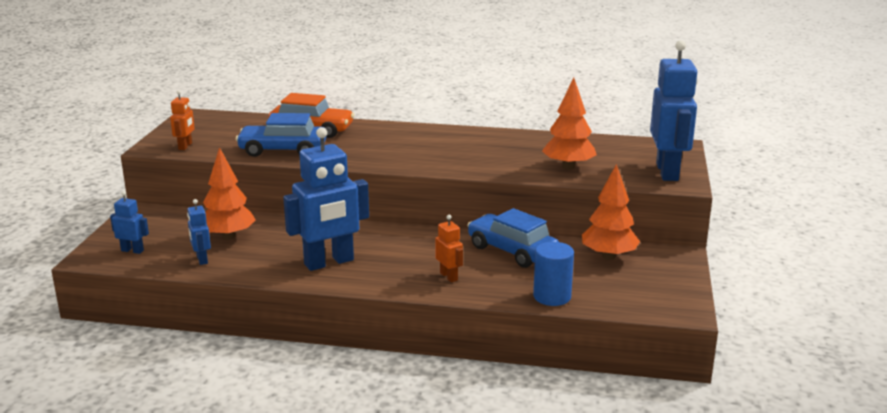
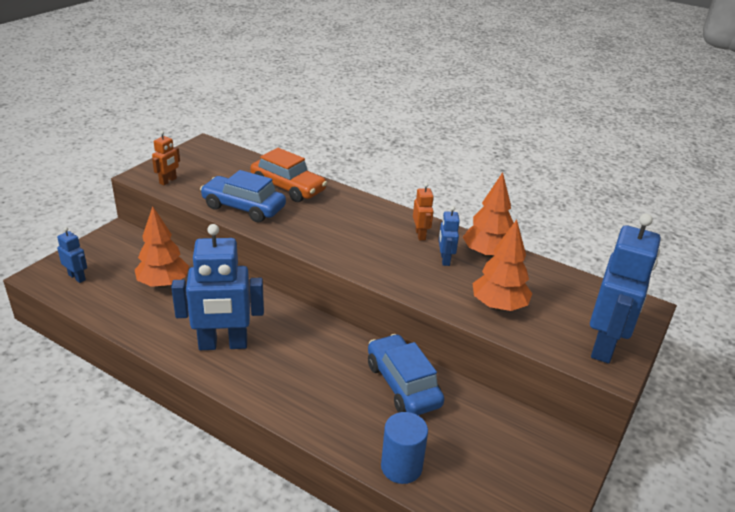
camera: 20 degrees right, 10 degrees up
blue robot [187,199,211,265] -> blue robot moved to [439,206,460,266]
orange robot [435,215,463,282] -> orange robot moved to [413,183,434,241]
orange tree [582,164,640,260] -> orange tree moved to [463,172,514,258]

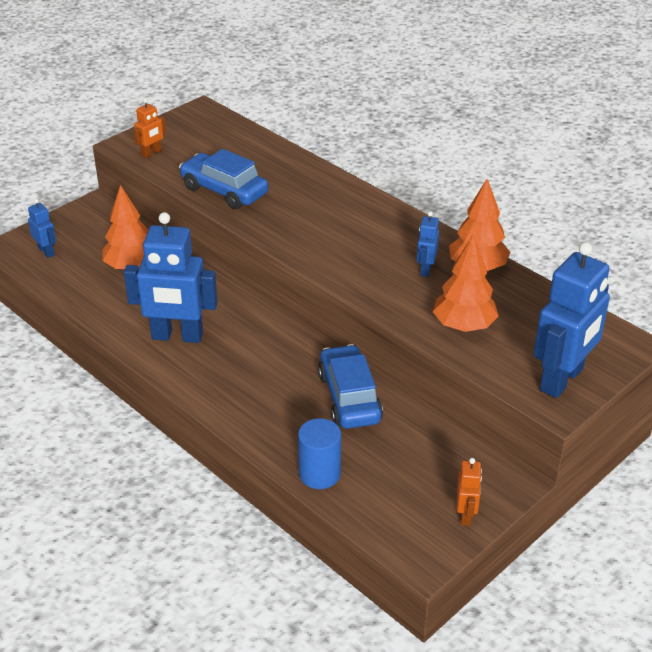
camera: 15 degrees right, 5 degrees up
orange car [250,148,327,202] -> none
orange robot [413,183,434,241] -> orange robot moved to [457,458,482,526]

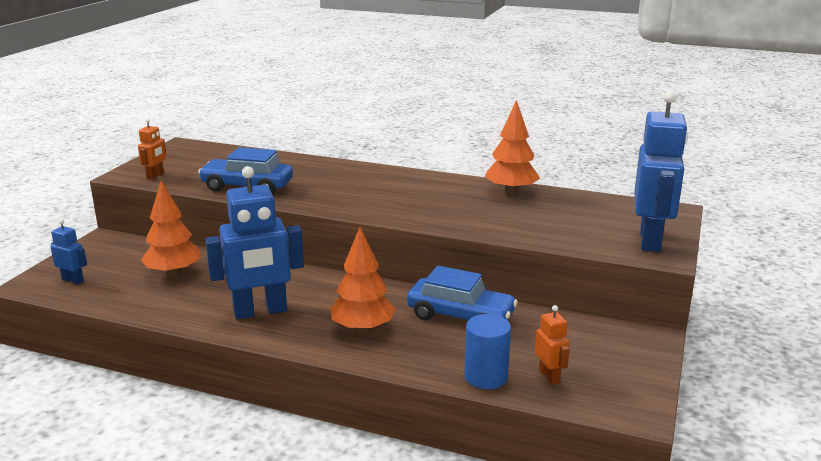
camera: 25 degrees left, 15 degrees down
blue car [318,344,383,429] -> blue car turned 150 degrees clockwise [407,266,518,320]
blue robot [417,211,439,277] -> none
orange tree [433,235,499,332] -> orange tree moved to [330,227,396,333]
orange robot [457,458,482,526] -> orange robot moved to [535,305,569,385]

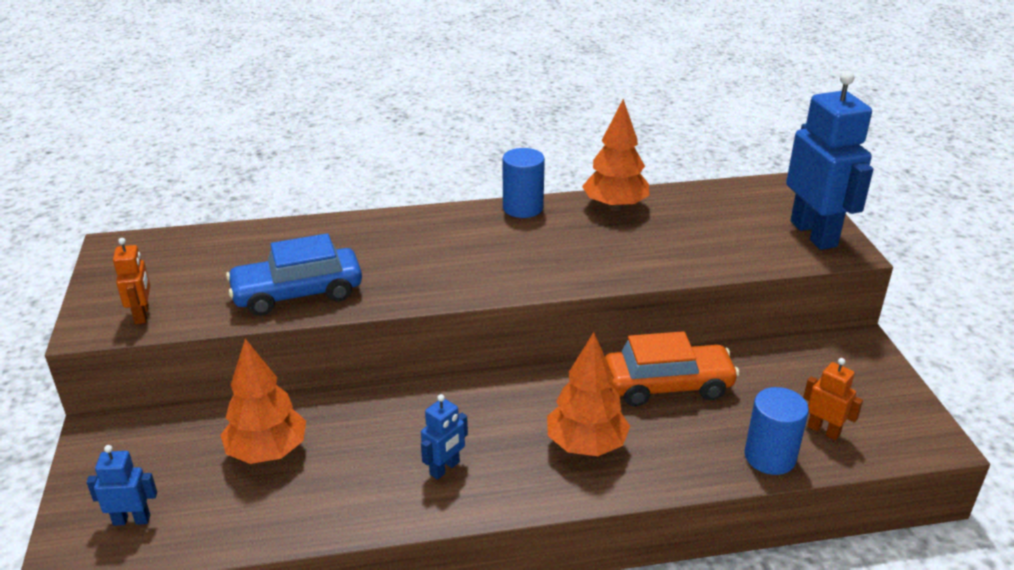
camera: 30 degrees left, 10 degrees up
blue robot [205,166,304,320] -> blue robot [421,394,468,480], size x0.47
blue car [407,266,518,320] -> orange car [605,331,739,407]
none -> blue cylinder [503,148,545,218]

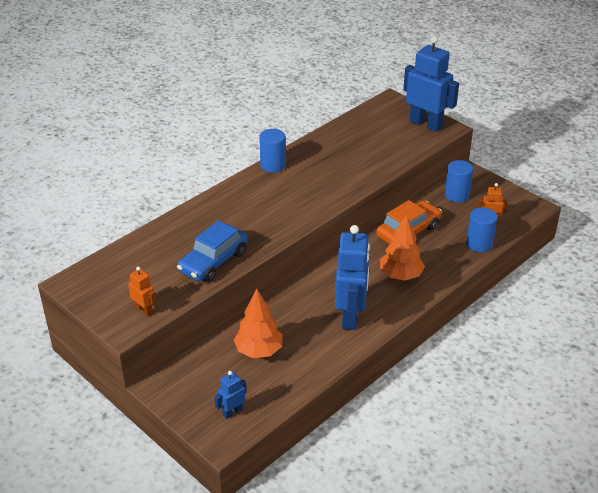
camera: 35 degrees left, 5 degrees up
blue robot [421,394,468,480] -> blue robot [335,225,370,330], size x2.14
orange tree [582,99,650,211] -> none
none -> blue cylinder [445,160,473,203]

